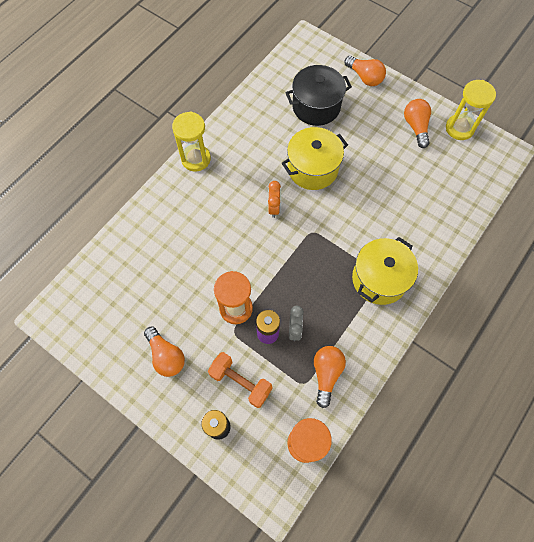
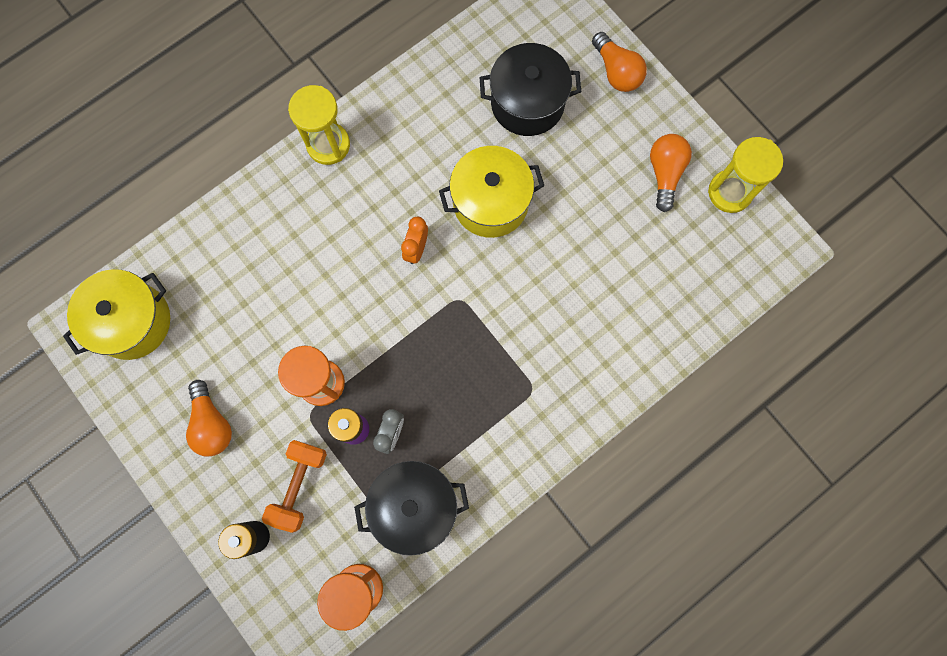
camera: 15 degrees right, 10 degrees up
orange dumbbell [208,352,272,408] -> orange dumbbell turned 60 degrees clockwise [262,440,327,533]
orange light bulb [314,346,346,408] -> black pot [354,461,469,556]
yellow pot [352,237,418,305] -> yellow pot moved to [63,269,170,360]

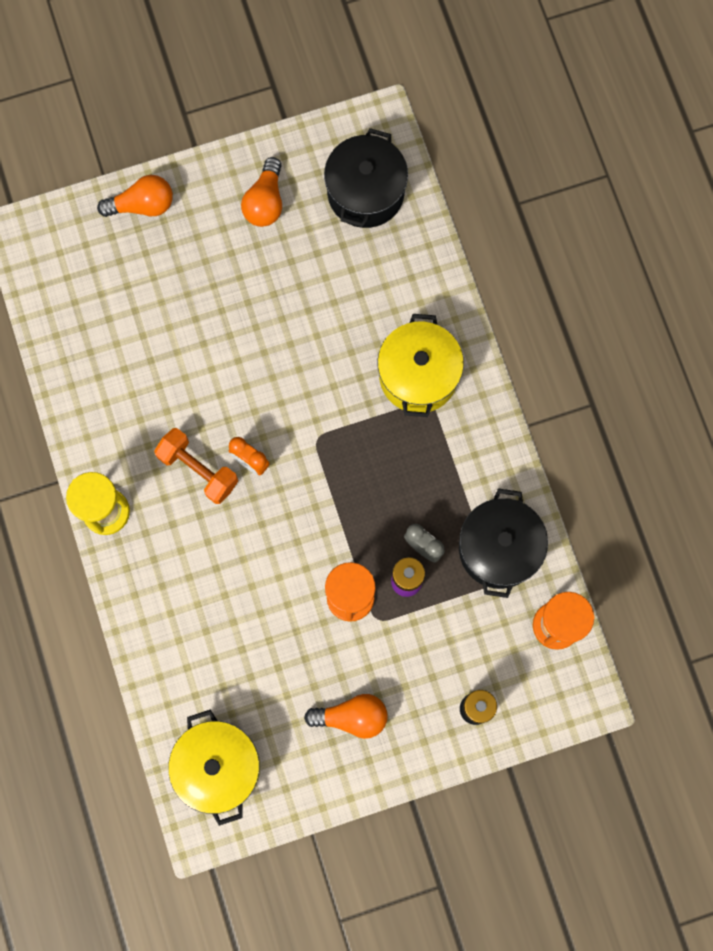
camera: 70 degrees left, 0 degrees up
orange dumbbell [262,440,327,533] -> orange dumbbell moved to [154,428,238,504]
yellow pot [439,146,544,238] -> yellow pot moved to [378,314,464,417]
black pot [479,43,581,136] -> black pot moved to [324,128,408,228]
orange light bulb [650,134,692,212] -> orange light bulb turned 105 degrees counterclockwise [241,157,282,227]
yellow hourglass [708,137,783,213] -> none

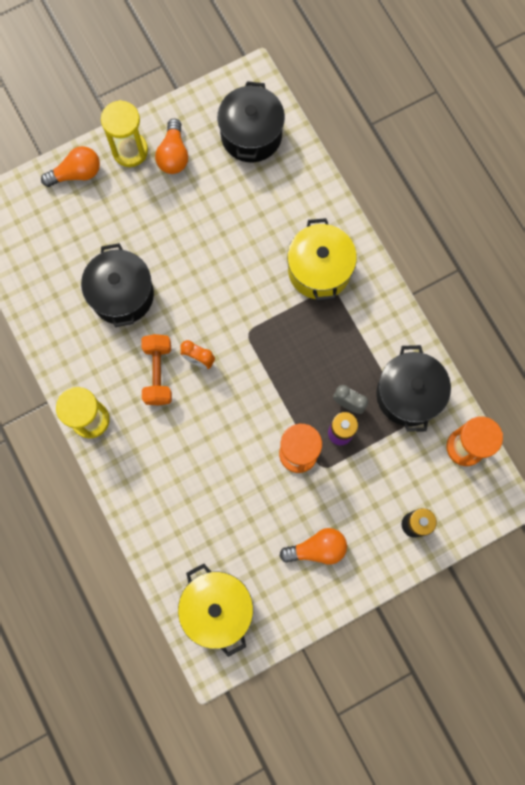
camera: 10 degrees left, 0 degrees up
orange dumbbell [154,428,238,504] -> orange dumbbell turned 60 degrees clockwise [141,334,172,405]
none -> black pot [81,243,154,327]
none -> yellow hourglass [101,100,148,167]

